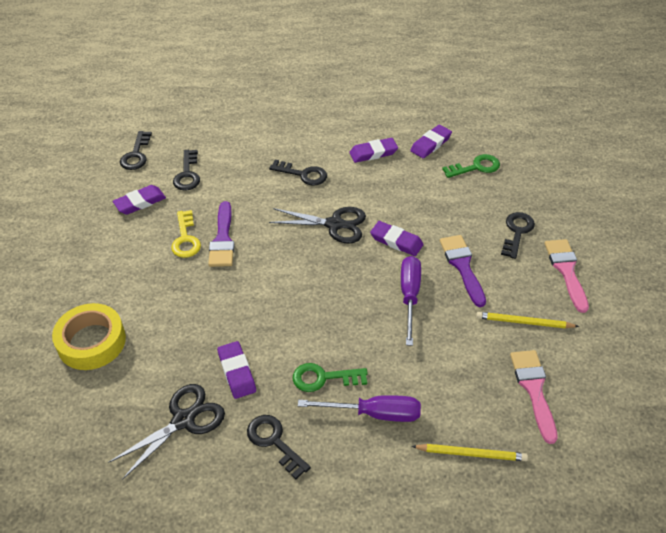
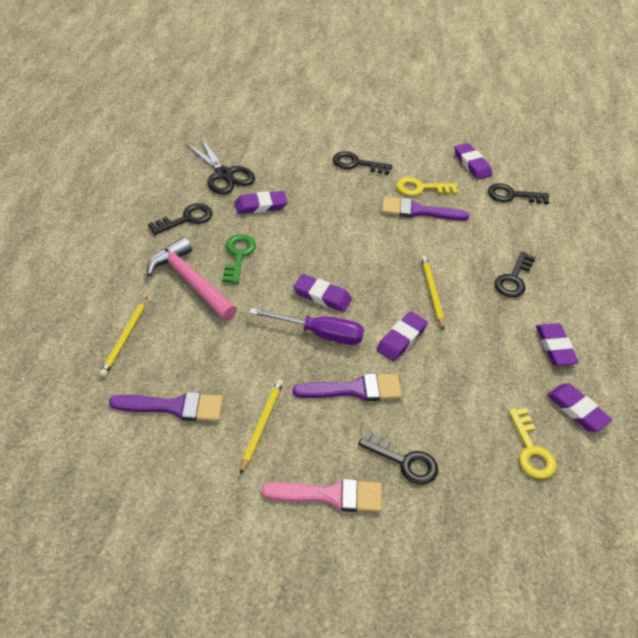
camera: 95 degrees right, 0 degrees up
yellow tape [52,303,126,370] -> none
black key [120,131,152,170] -> black key moved to [333,151,392,175]
black scissors [269,207,366,244] -> yellow pencil [421,256,444,330]
purple screwdriver [298,395,421,422] -> pink hammer [147,237,237,320]
green key [442,154,500,178] -> yellow key [508,408,557,479]
pink brush [510,350,558,444] -> purple brush [109,392,223,422]
none -> purple eraser [293,274,352,312]

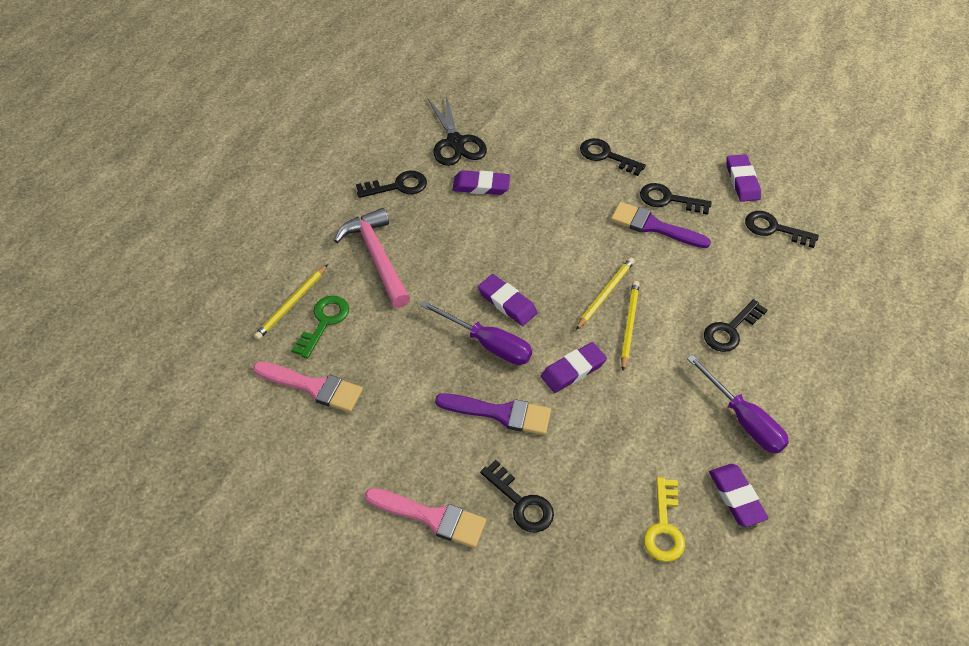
camera: 20 degrees right, 5 degrees up
purple brush [109,392,223,422] -> pink brush [253,361,363,412]
green key [222,234,256,284] -> green key moved to [291,296,349,359]
yellow pencil [240,379,283,474] -> yellow pencil moved to [576,258,635,330]
yellow key [396,177,458,196] -> black key [640,183,712,215]
purple eraser [536,323,579,365] -> purple screwdriver [687,354,789,454]

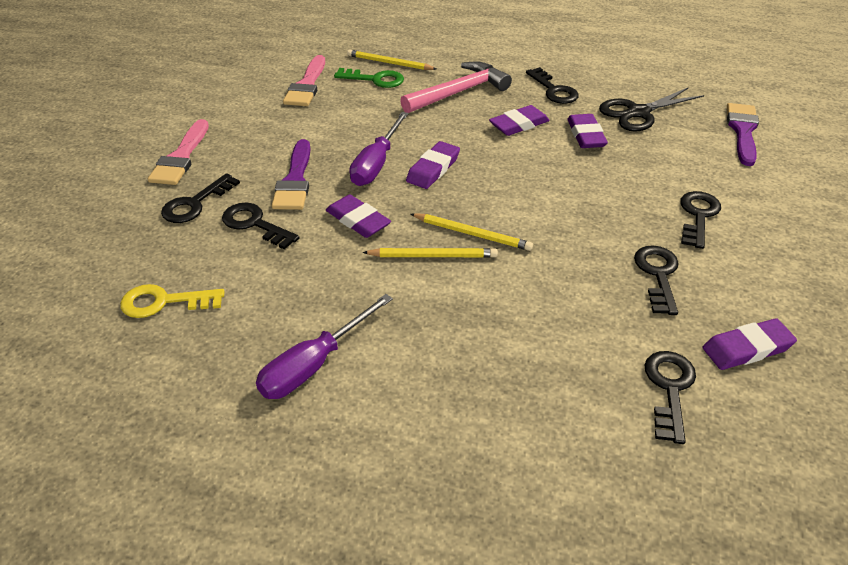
camera: 80 degrees right, 10 degrees down
purple brush [611,202,711,248] -> purple brush moved to [727,103,759,166]
black key [704,299,767,352] -> black key moved to [222,203,300,250]
purple eraser [709,464,769,527] -> purple eraser moved to [489,105,550,136]

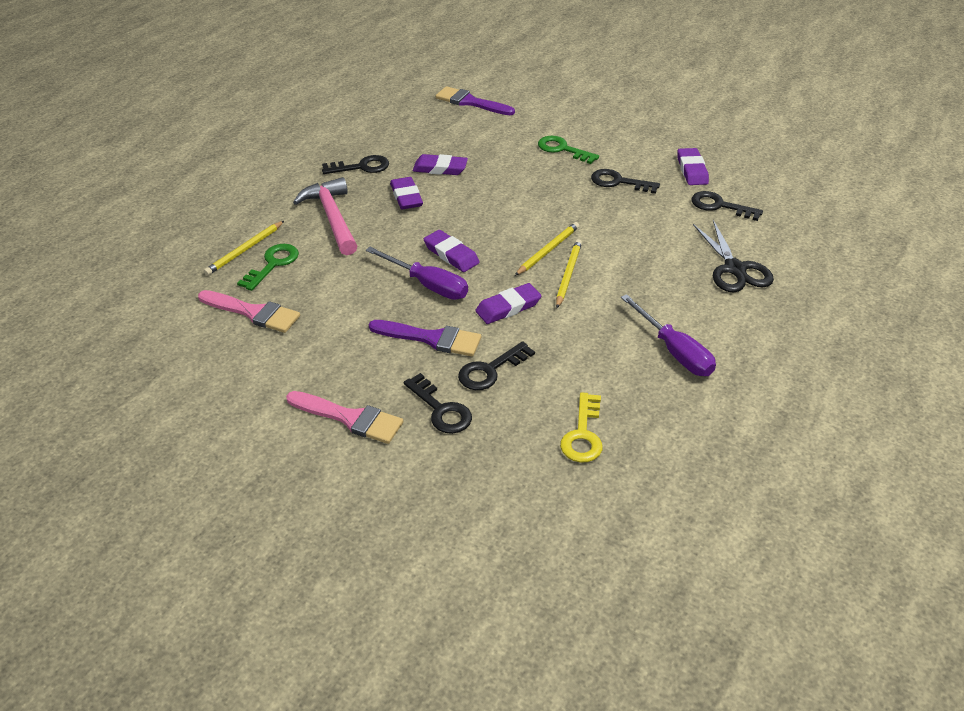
camera: 75 degrees left, 0 degrees up
black scissors [599,87,704,132] -> black scissors moved to [693,220,774,293]
black key [680,191,721,249] -> green key [538,136,599,164]

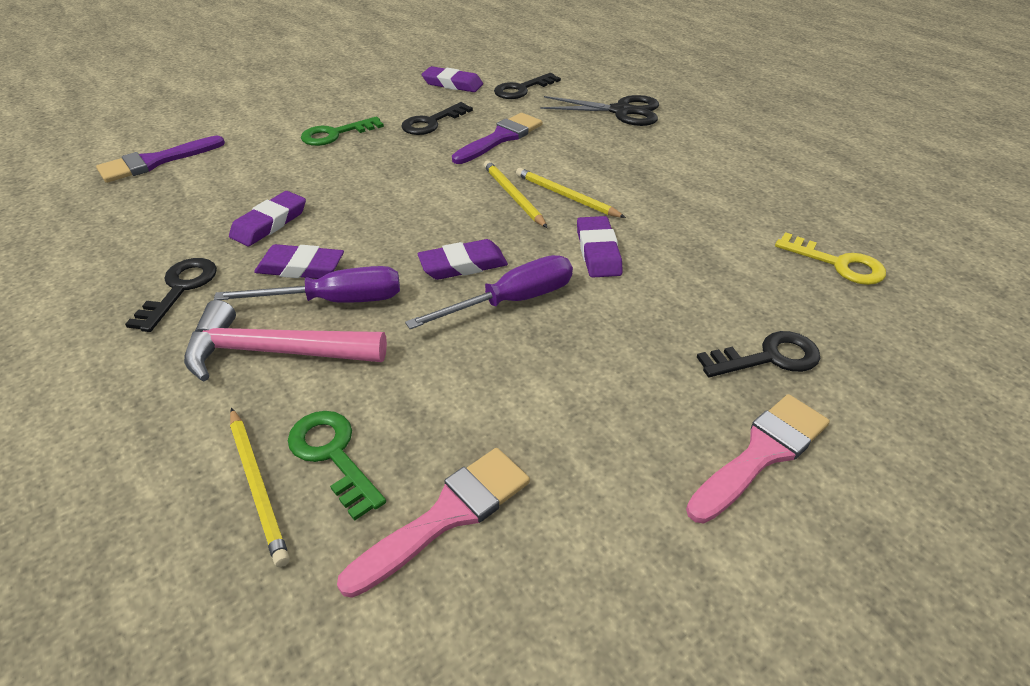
camera: 65 degrees left, 0 degrees up
purple brush [369,320,481,356] -> purple brush moved to [452,113,542,164]
black key [458,341,535,390] -> none
purple screwdriver [621,294,716,376] -> purple screwdriver moved to [214,266,400,303]

